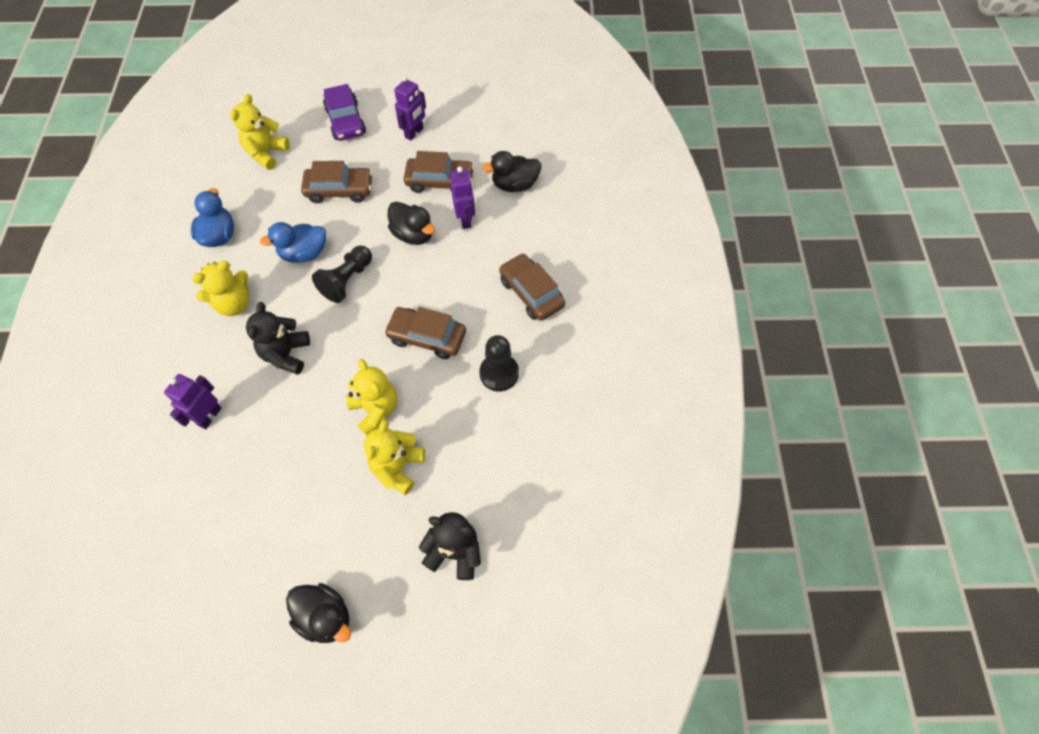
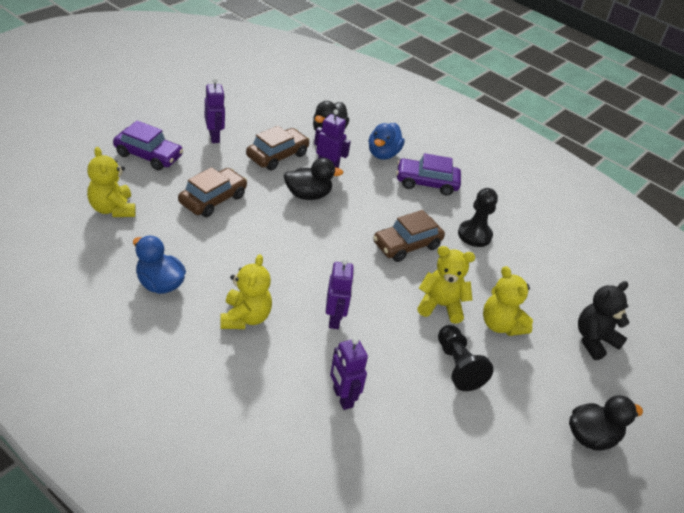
camera: 55 degrees left, 20 degrees down
black teddy bear [246,302,310,375] -> purple robot [326,258,354,329]
blue duck [260,222,326,263] -> blue duck moved to [369,123,405,159]
black pawn [312,246,372,303] -> black pawn moved to [438,325,494,391]
brown car [499,253,565,321] -> purple car [396,153,461,196]

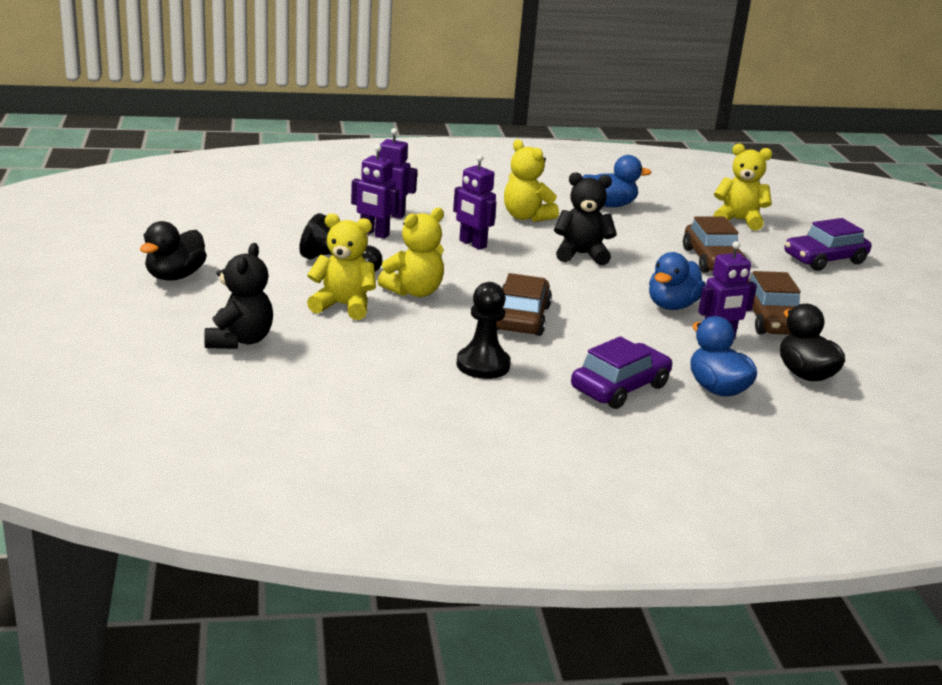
camera: 135 degrees right, 15 degrees down
purple robot [205,78,225,143] -> purple robot moved to [351,145,399,239]
black duck [284,158,343,200] -> blue duck [649,252,706,310]
none -> black teddy bear [554,172,617,265]

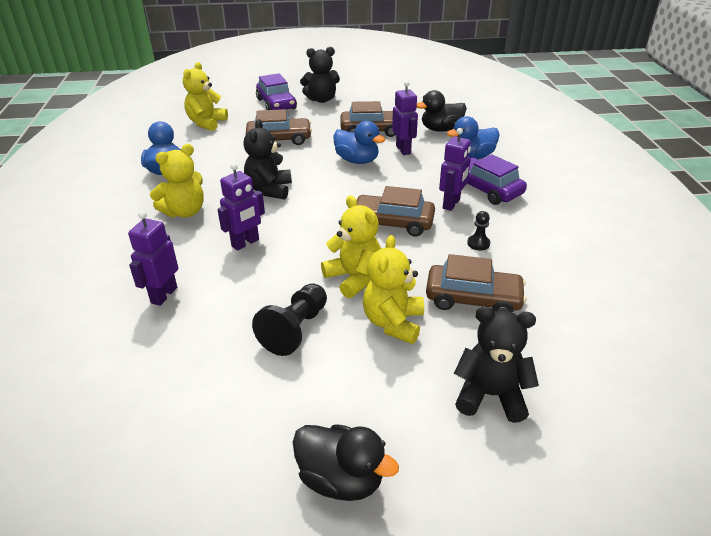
camera: 85 degrees left, 10 degrees up
purple robot [351,145,399,239] -> purple robot moved to [439,128,471,211]
black pawn [456,282,511,379] -> black pawn [467,211,490,251], size x0.53
none -> black teddy bear [300,47,340,103]
none -> brown car [426,254,526,313]

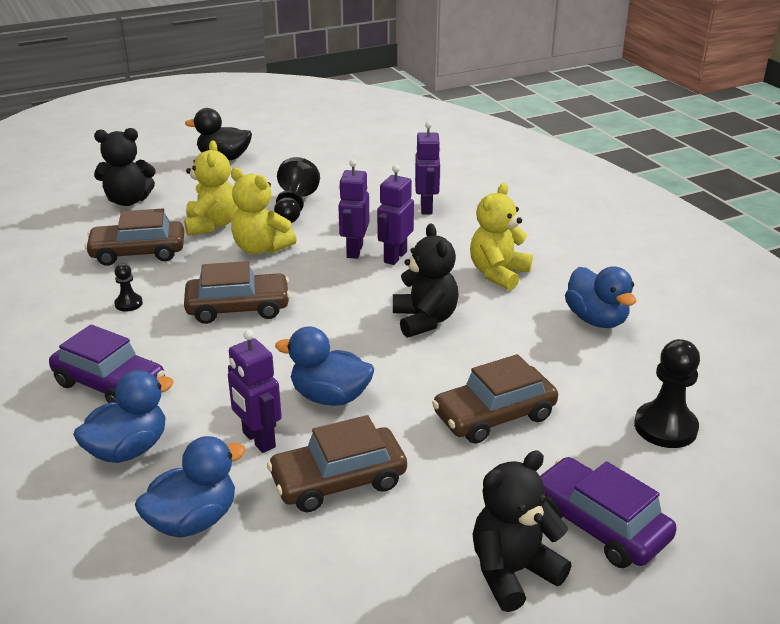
camera: 160 degrees right, 5 degrees down
yellow teddy bear [183,62,228,131] -> black pawn [634,339,700,448]
black duck [417,90,467,132] -> blue duck [135,436,246,538]
purple robot [439,128,471,211] -> purple robot moved to [338,159,369,259]

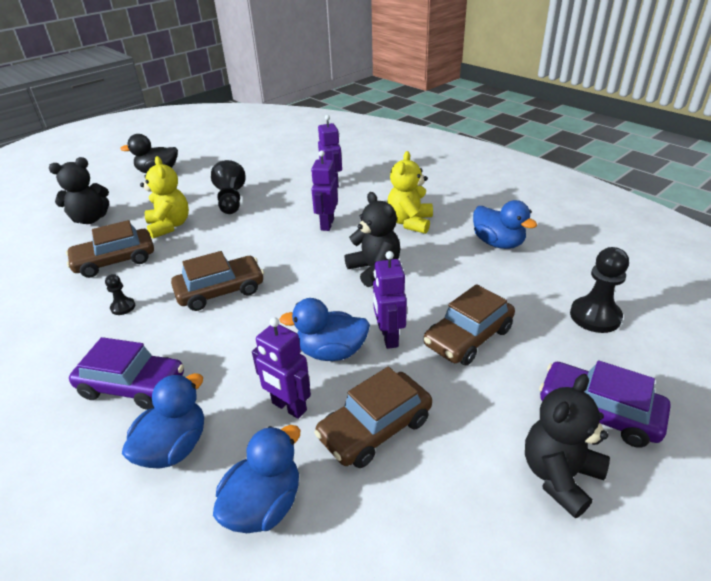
camera: 15 degrees left, 5 degrees up
yellow teddy bear [231,168,297,254] -> none
purple robot [338,159,369,259] -> purple robot moved to [373,251,407,349]

